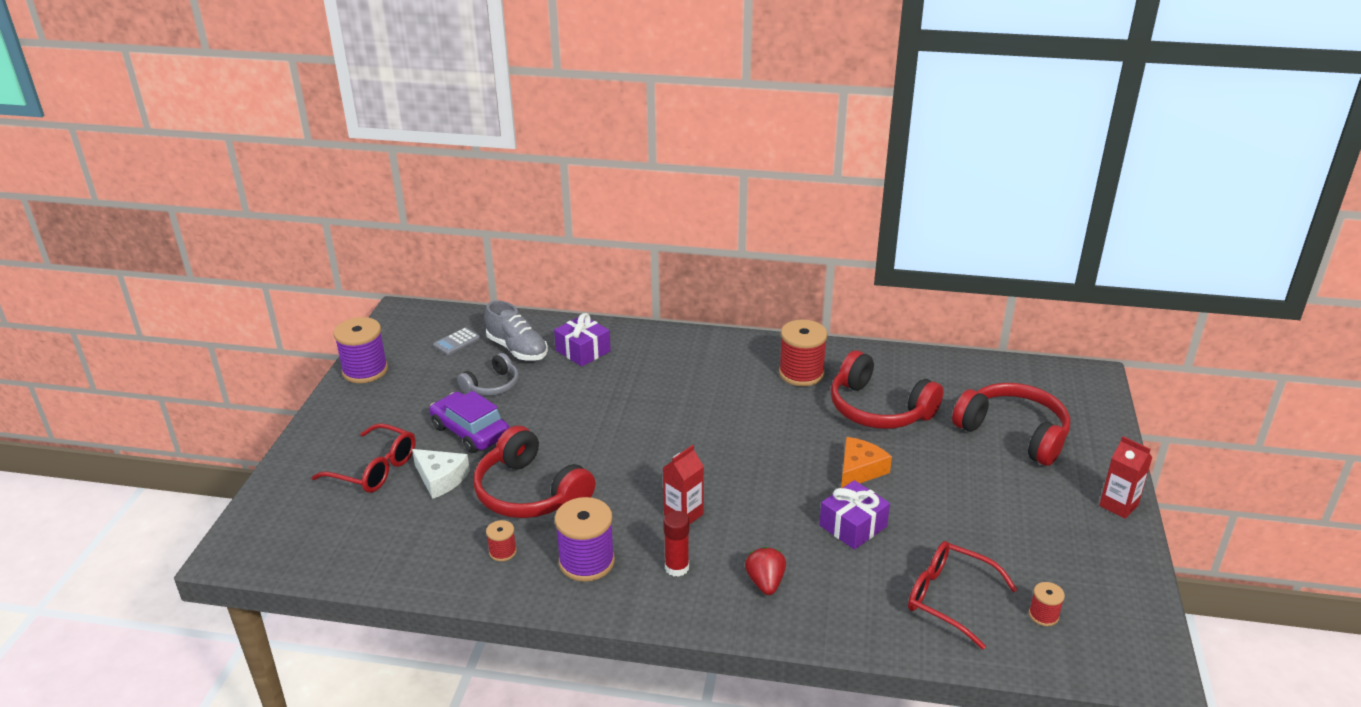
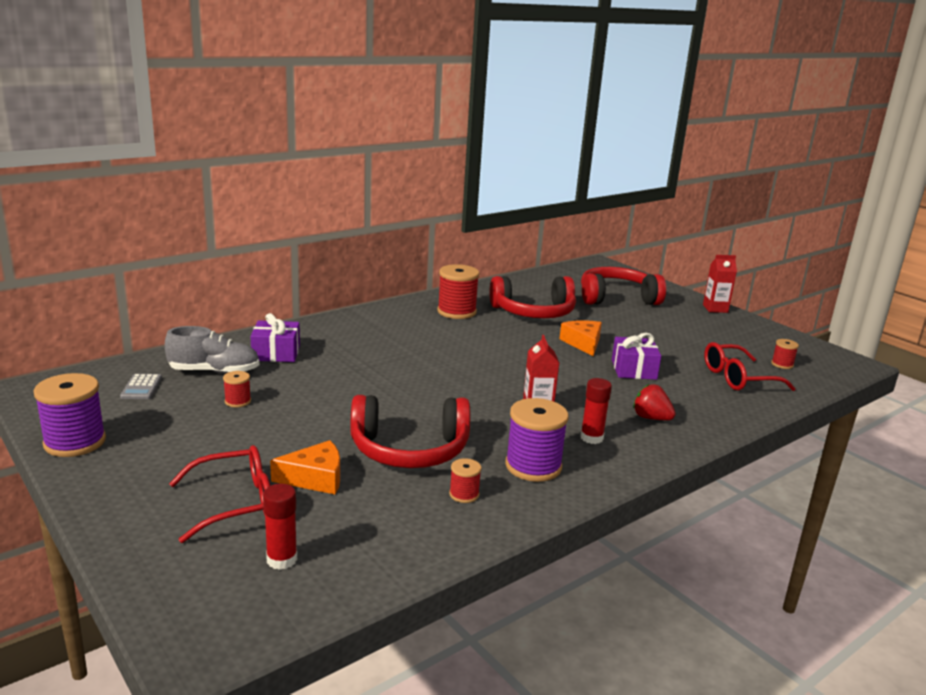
camera: 50 degrees left, 10 degrees down
white cheese [412,449,470,499] -> orange cheese [270,440,340,494]
purple car [429,391,509,453] -> none
grey headphones [457,353,519,396] -> red spool [223,371,251,407]
none -> red glue stick [263,484,297,570]

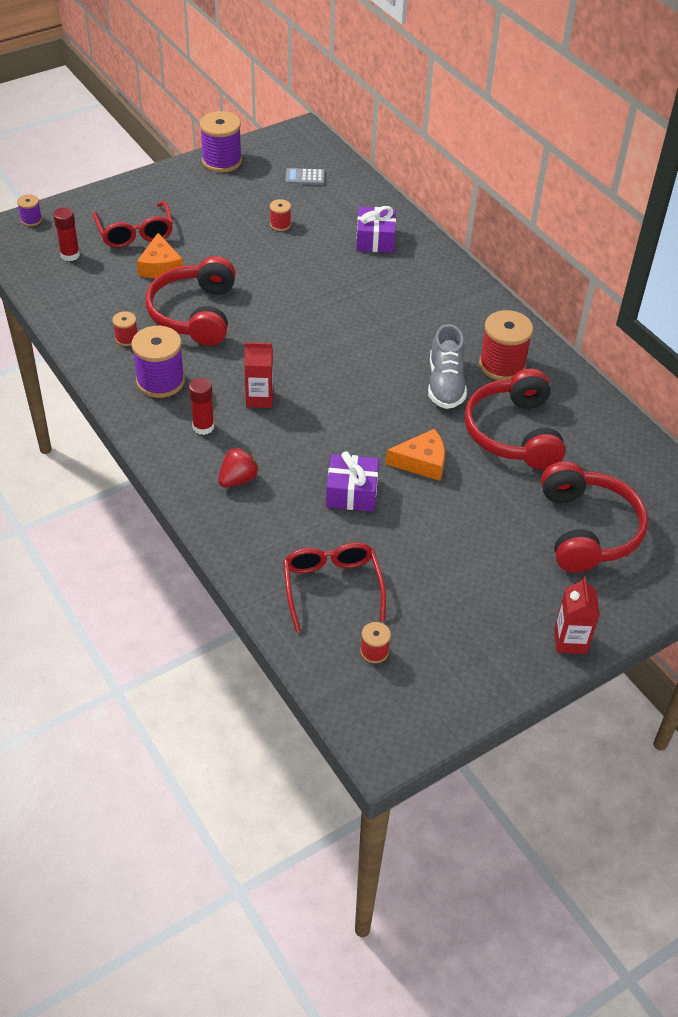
camera: 95 degrees right, 25 degrees up
grey shoe [165,326,259,374] -> grey shoe moved to [428,324,467,409]
none -> purple spool [17,194,42,226]

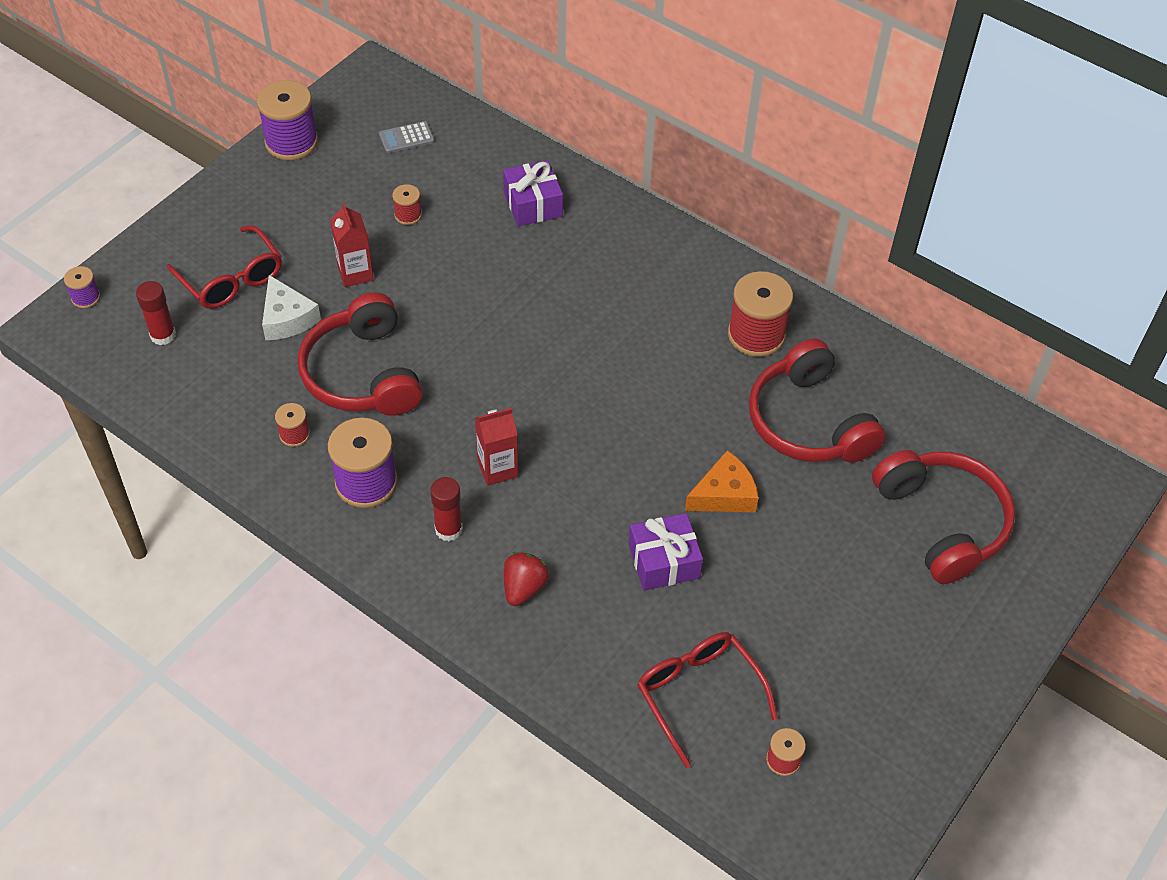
camera: 20 degrees left, 5 degrees up
orange cheese [137,233,183,278] -> white cheese [262,275,321,340]
grey shoe [428,324,467,409] -> none
red carton [554,576,600,654] -> red carton moved to [330,203,374,287]

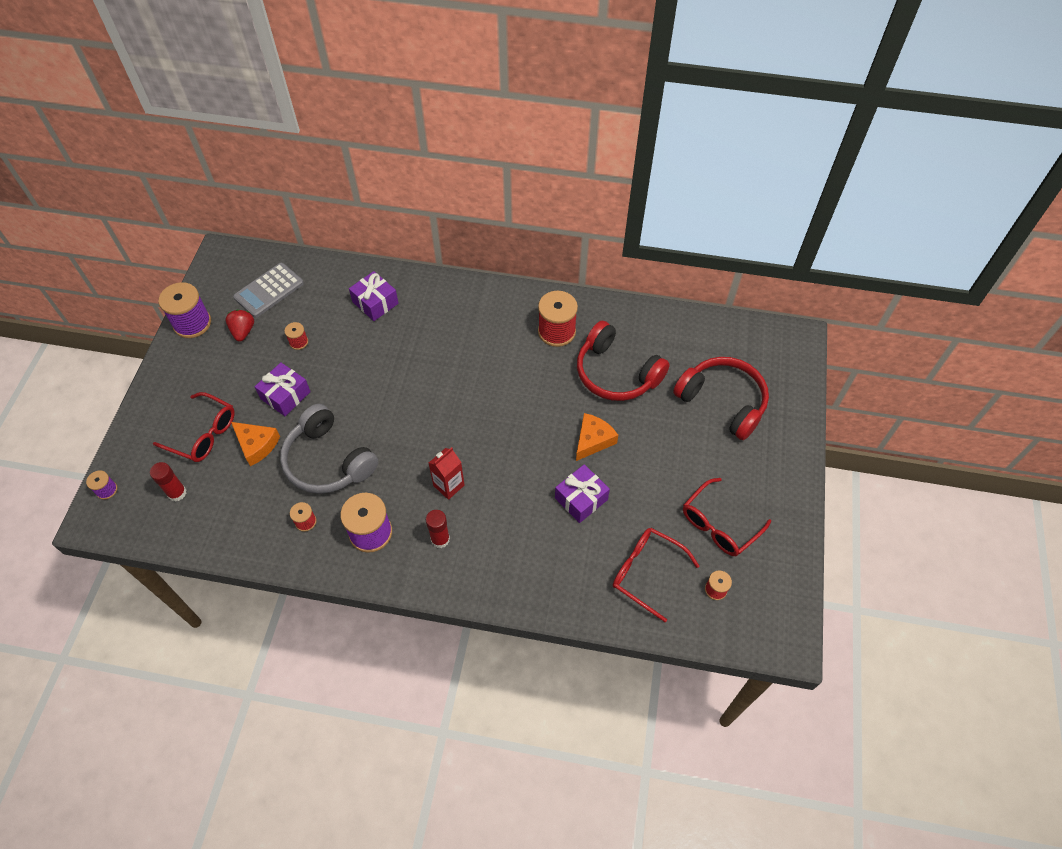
camera: 25 degrees left, 5 degrees up
white cheese [262,275,321,340] -> orange cheese [231,422,280,466]
red headphones [298,292,423,416] -> grey headphones [280,404,378,494]
red carton [330,203,374,287] -> purple gift [255,362,311,416]
grey calculator [379,121,435,153] -> grey calculator [233,263,304,318], size x1.76
red strawberry [504,552,549,606] -> red strawberry moved to [225,310,254,342]
none -> red glasses [683,478,771,556]

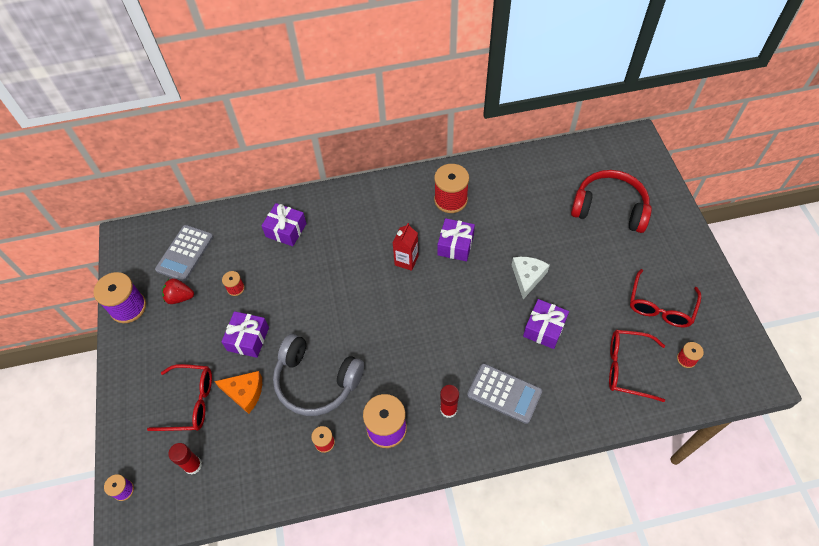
camera: 20 degrees left, 0 degrees up
red strawberry [225,310,254,342] -> red strawberry turned 60 degrees counterclockwise [162,278,194,304]
red carton [429,447,464,500] -> red carton moved to [393,223,418,271]
orange cheese [576,413,618,461] -> white cheese [512,257,550,299]
red headphones [577,321,670,401] -> none
none -> purple gift [437,218,475,261]
none -> grey calculator [467,363,542,424]

